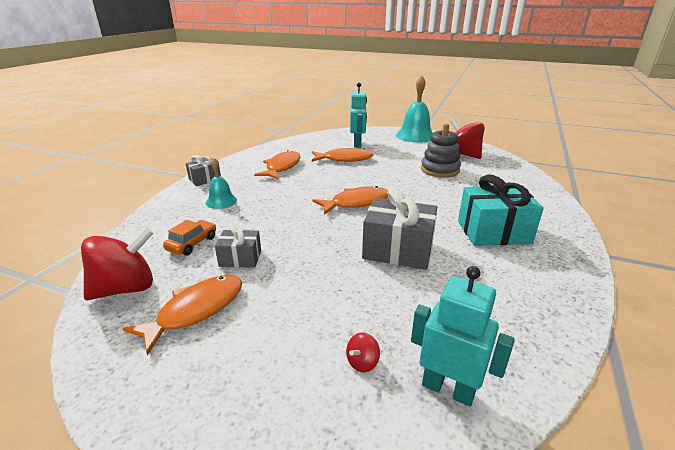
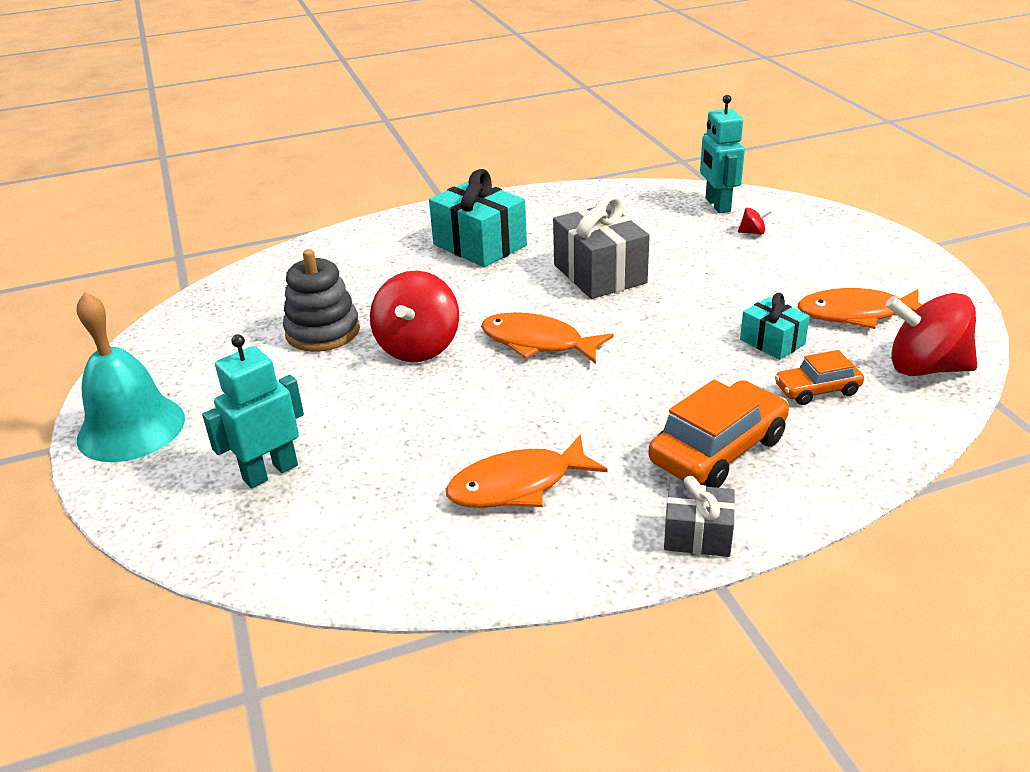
camera: 130 degrees left, 5 degrees up
turquoise bell [206,158,237,209] -> orange car [648,380,789,488]
grey gift [215,224,261,268] -> turquoise gift [740,293,810,360]
orange fish [312,148,374,162] -> none
red spinning top [449,117,485,159] -> red spinning top moved to [370,271,459,362]

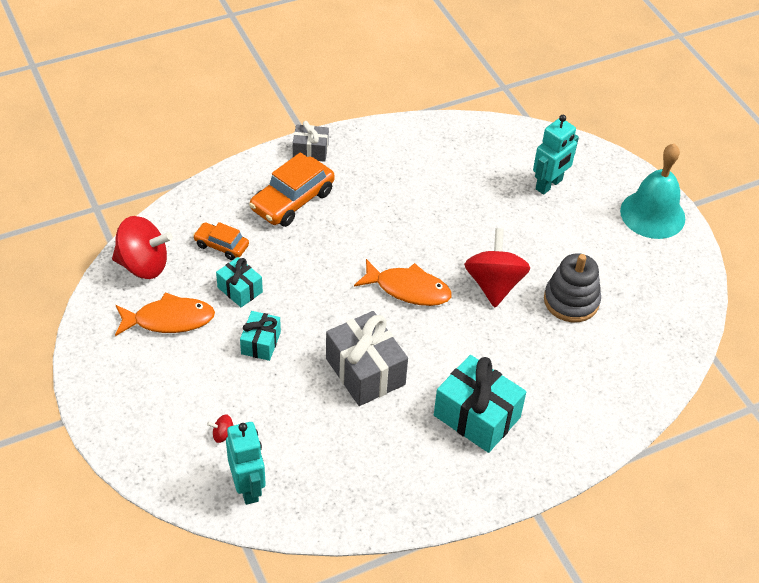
camera: 170 degrees right, 15 degrees up
orange fish [446,435,608,508] -> none
orange car [775,350,864,405] -> orange car turned 135 degrees counterclockwise [193,222,249,260]
none -> turquoise gift [240,311,281,361]

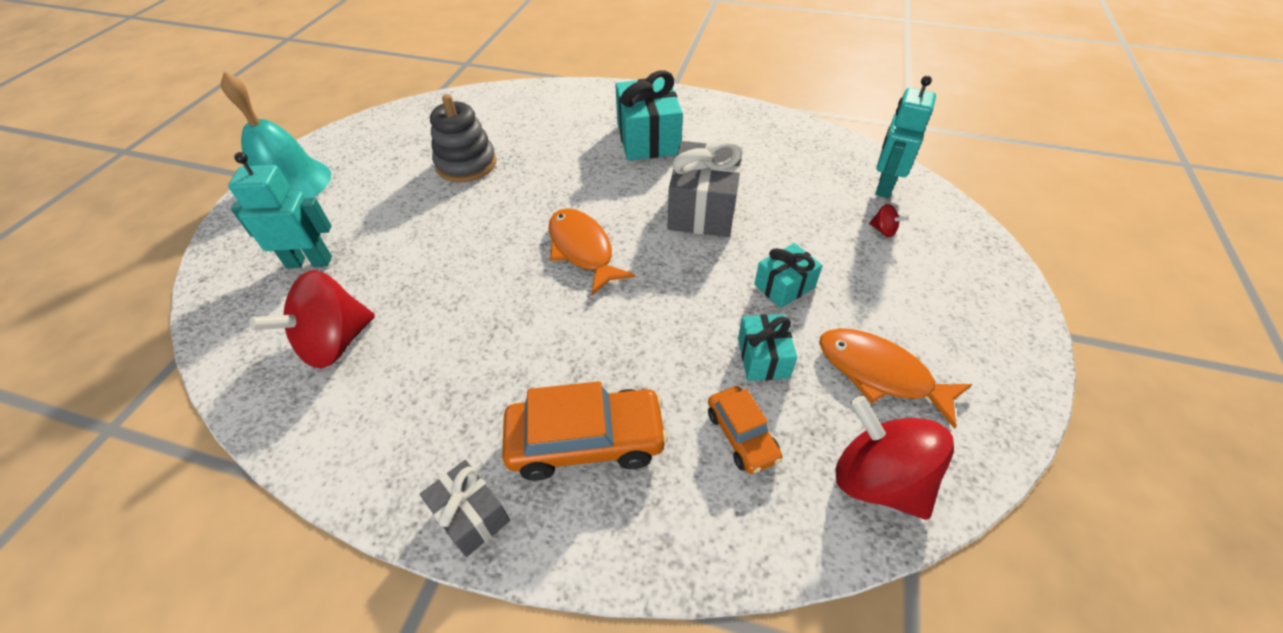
camera: 135 degrees left, 0 degrees up
red spinning top [464,228,530,307] -> red spinning top moved to [249,270,375,368]

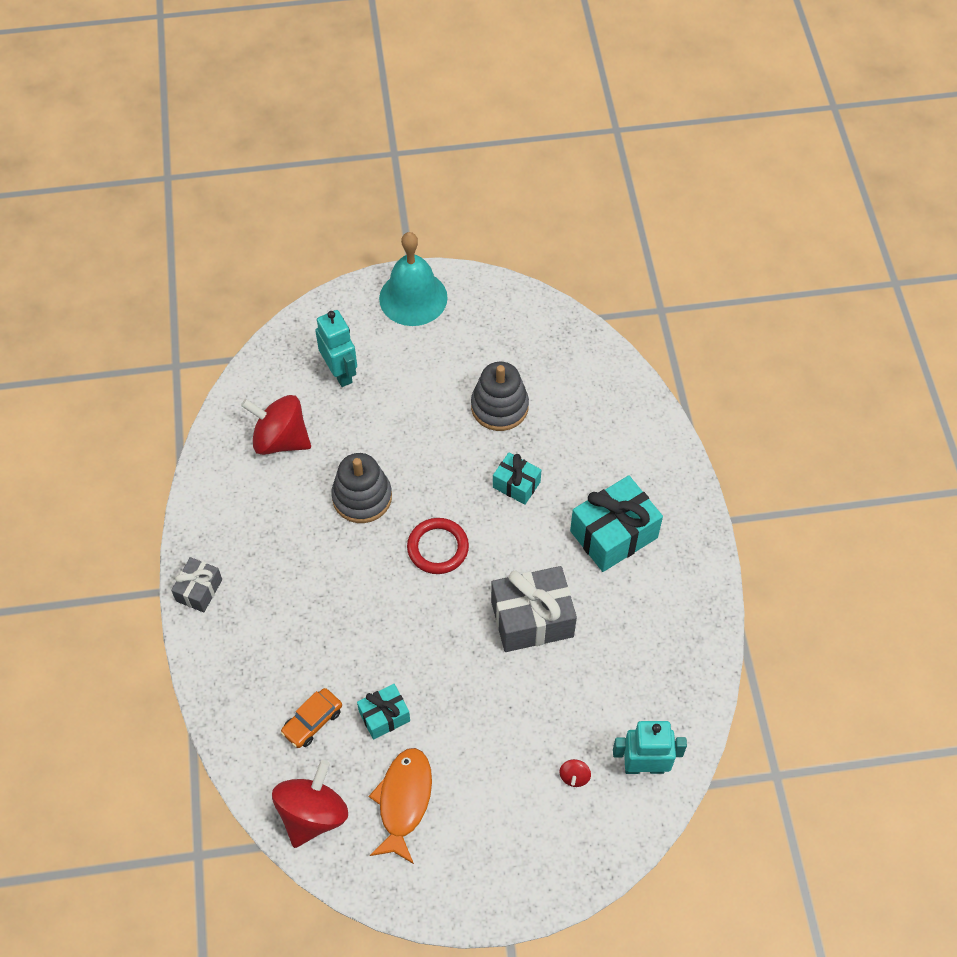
camera: 65 degrees right, 10 degrees up
orange car [502,381,668,481] -> none
orange fish [548,208,635,295] -> red ring [407,518,469,574]
turquoise gift [754,243,823,308] -> turquoise gift moved to [493,453,541,505]
none -> grey stacking toy [331,453,392,523]

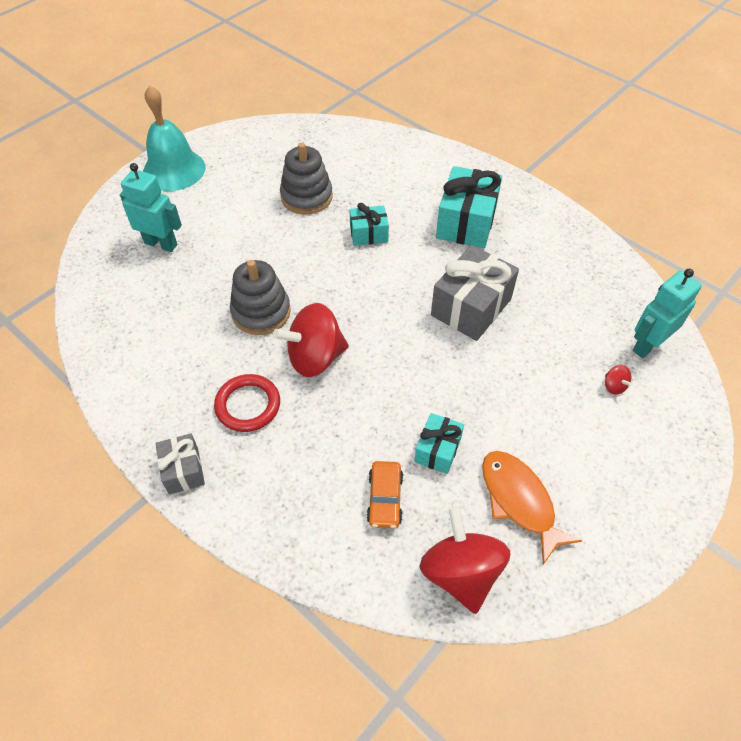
camera: 40 degrees left, 5 degrees down
red spinning top [241,395,311,455] -> red spinning top moved to [273,303,349,377]
red ring [407,518,469,574] -> red ring moved to [214,374,280,432]

